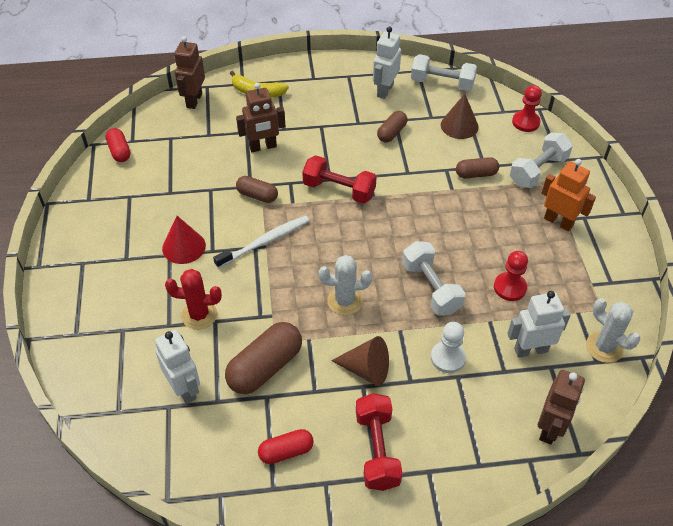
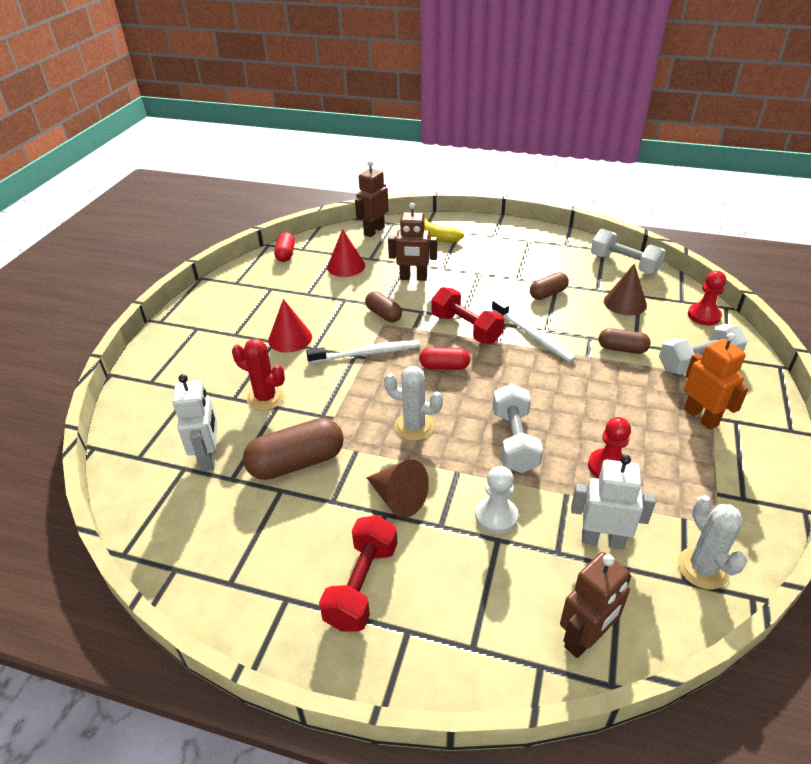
camera: 25 degrees right, 10 degrees down
red capsule [258,429,314,464] -> red capsule moved to [419,347,470,370]
white robot [373,27,401,99] -> none
none -> red cone [327,229,365,277]
none -> white toothbrush [492,299,576,362]

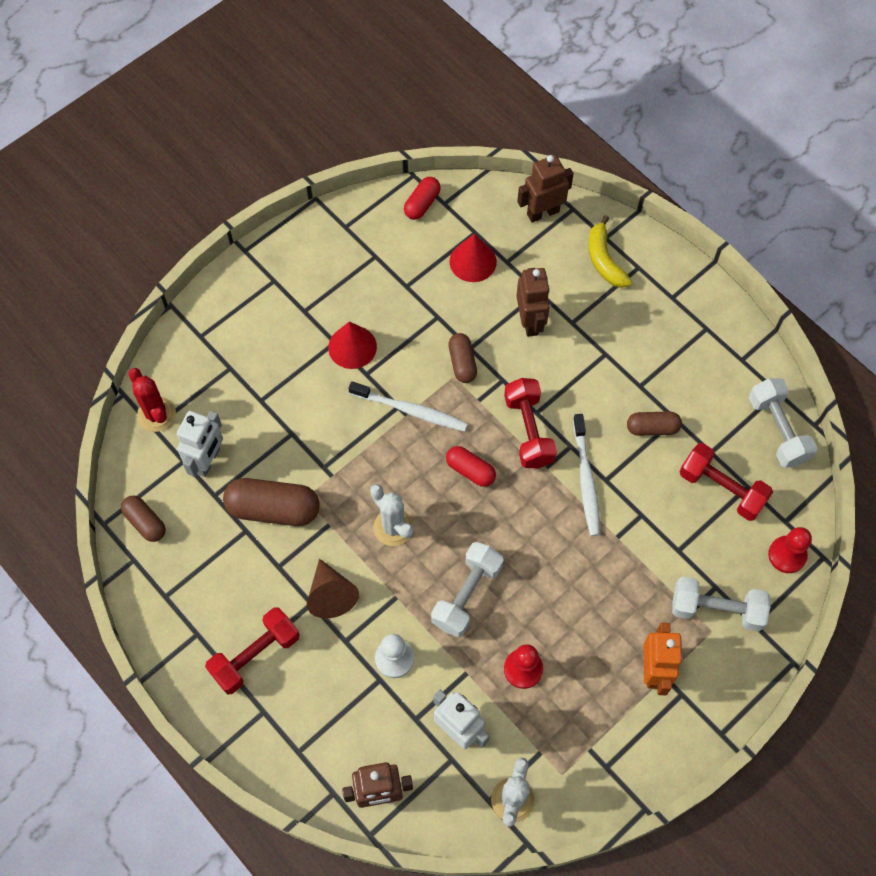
camera: 30 degrees right, 25 degrees up
red cactus [232,339,285,411] -> red cactus moved to [128,368,176,432]
brown robot [388,203,437,281] -> brown robot turned 135 degrees counterclockwise [517,268,550,337]
brown capsule [599,328,651,354] -> brown capsule moved to [121,496,166,542]
brown cone [604,264,647,316] -> red dumbbell [679,443,773,521]

